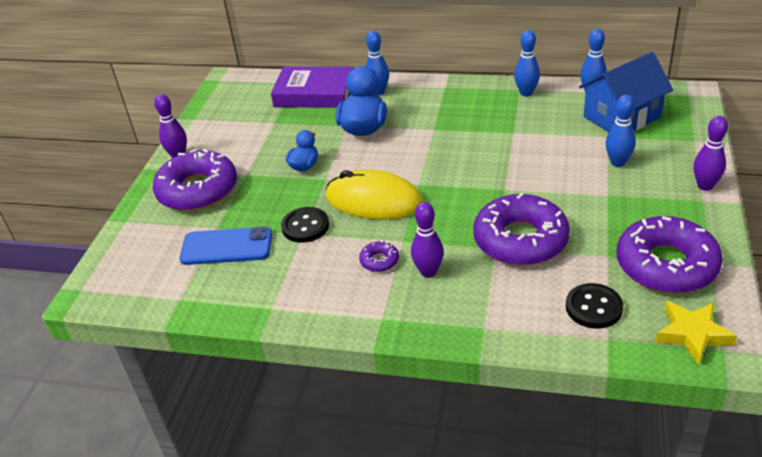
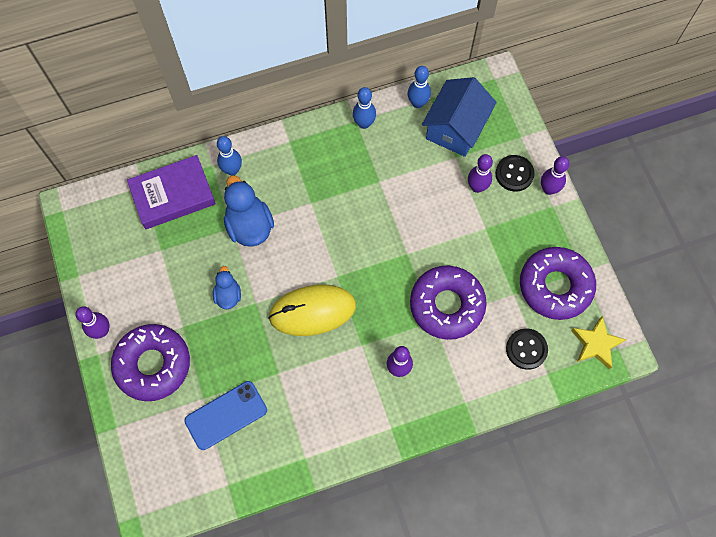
camera: 35 degrees left, 30 degrees up
black button [281,207,329,243] -> black button moved to [495,155,535,192]
purple donut [359,241,399,272] -> none
blue bowling pin [606,95,636,167] -> purple bowling pin [468,154,493,193]

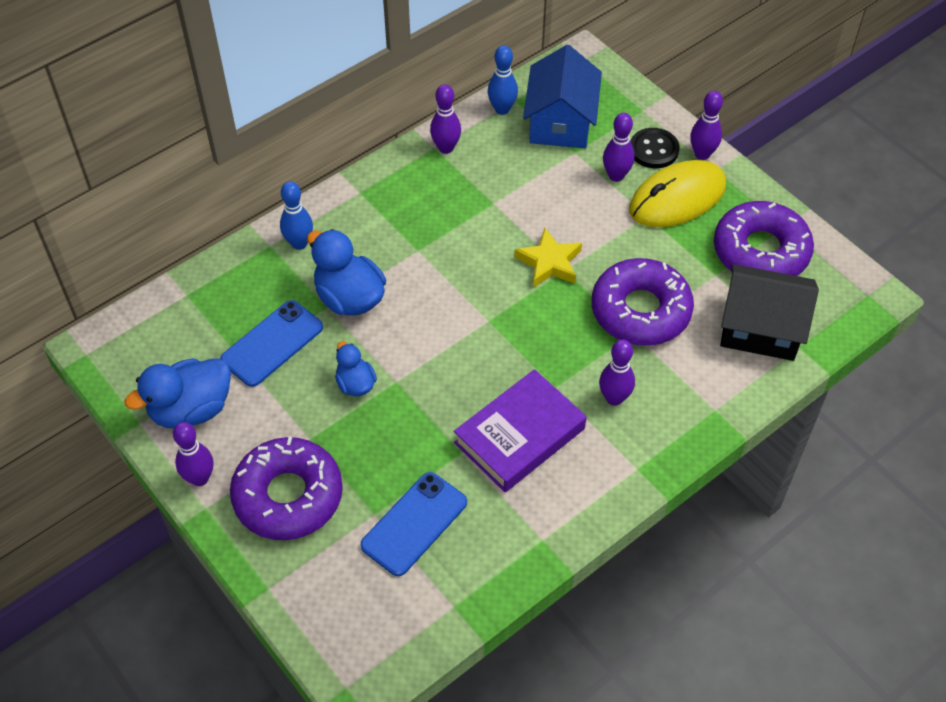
camera: 20 degrees left, 15 degrees down
purple book [127,155,216,229] -> purple book moved to [454,369,586,492]
yellow mouse [268,285,356,336] -> yellow mouse moved to [629,160,726,228]
blue bowling pin [353,87,376,129] -> purple bowling pin [430,84,461,154]
black button [506,328,548,370] -> black house [720,264,819,361]
yellow star [571,316,626,369] -> yellow star moved to [515,228,582,288]
none -> blue duck [124,358,231,428]
none -> blue phone [220,300,323,387]

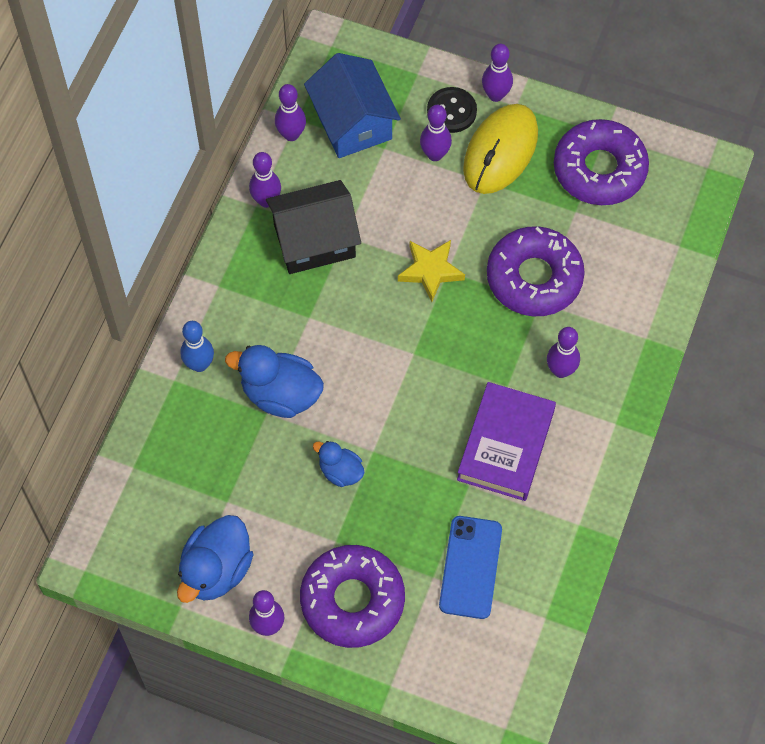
camera: 30 degrees left, 10 degrees up
blue phone [220,300,323,387] -> none
blue bowling pin [488,45,518,115] -> purple bowling pin [275,84,306,141]
black house [720,264,819,361] -> black house moved to [266,180,361,274]

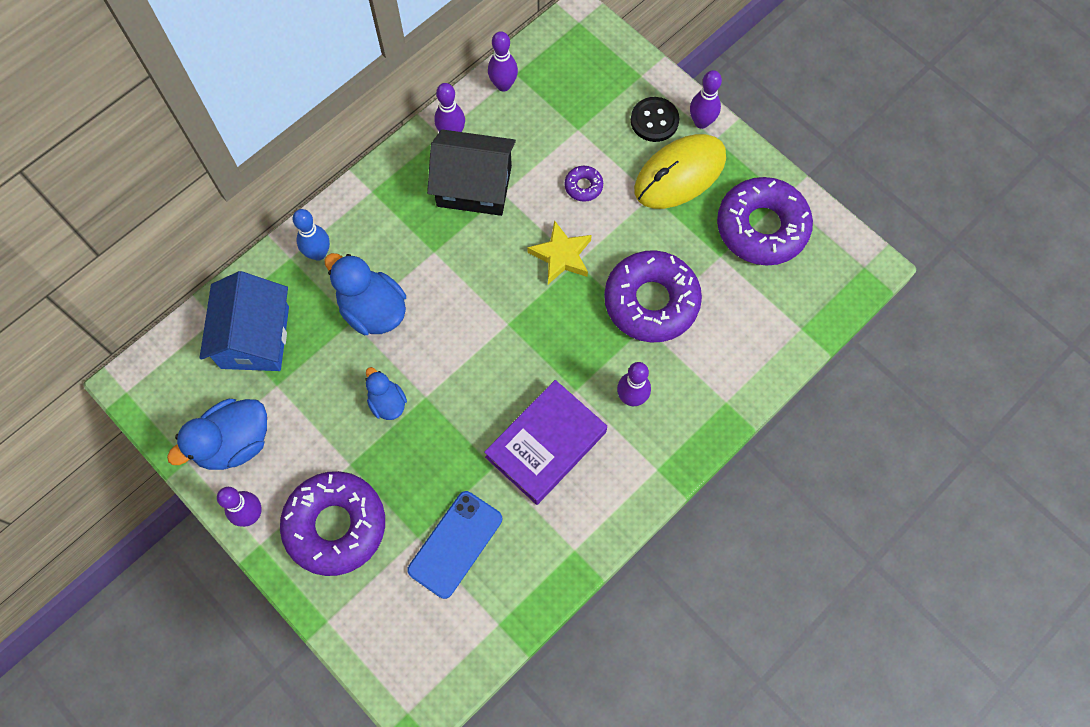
camera: 25 degrees right, 5 degrees up
blue house [304,53,401,158] -> blue house moved to [199,271,289,371]
purple bowling pin [420,105,452,161] -> none
none -> purple donut [565,166,603,202]

